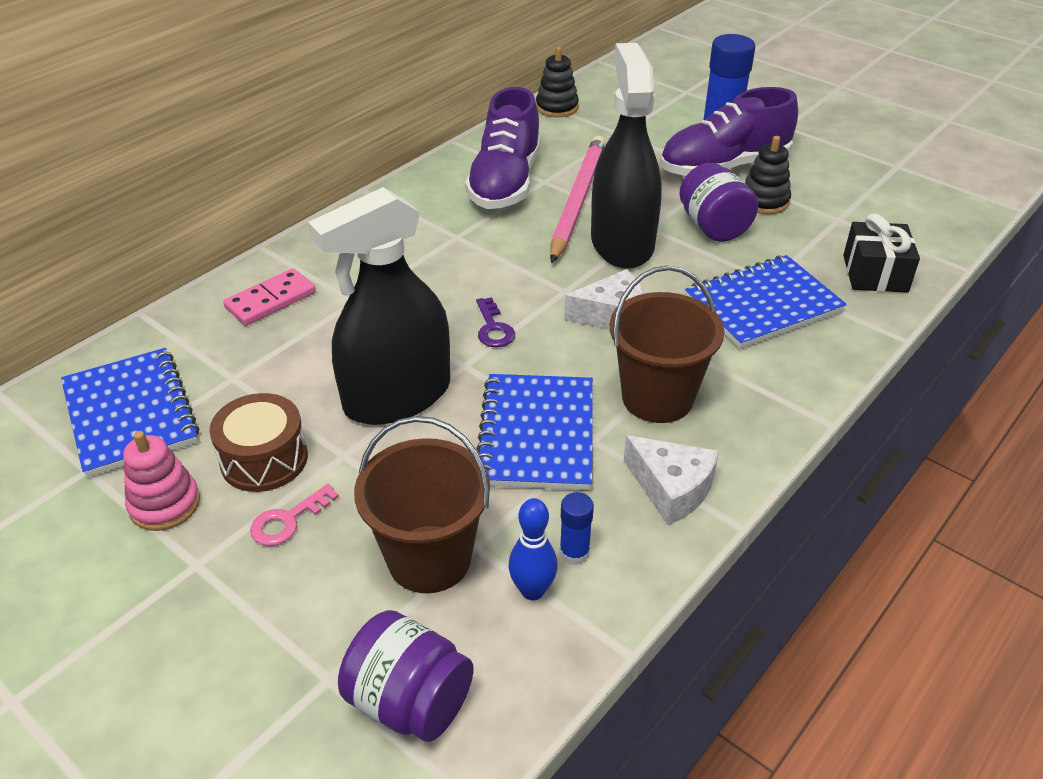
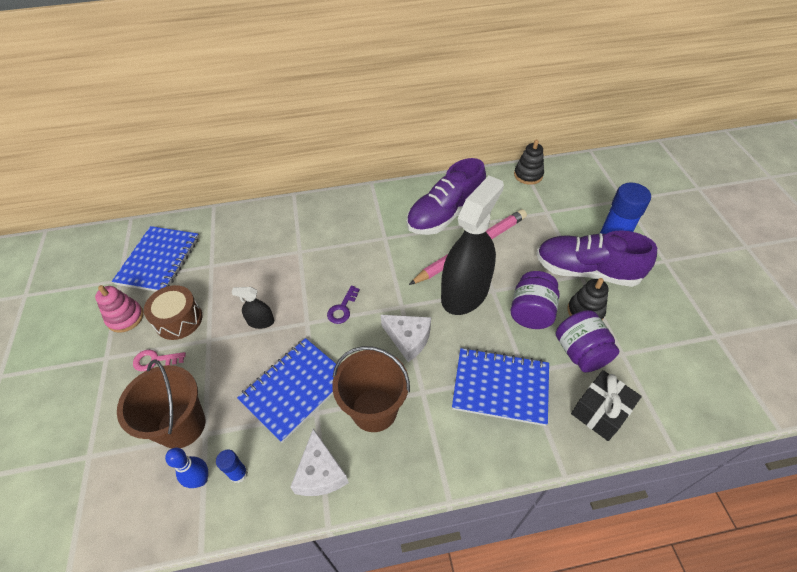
camera: 40 degrees right, 10 degrees up
pink domino [223,268,316,326] -> none
black spray bottle [308,187,450,425] -> black spray bottle [231,287,274,329], size x0.42
purple jar [338,610,474,742] -> purple jar moved to [556,310,619,372]

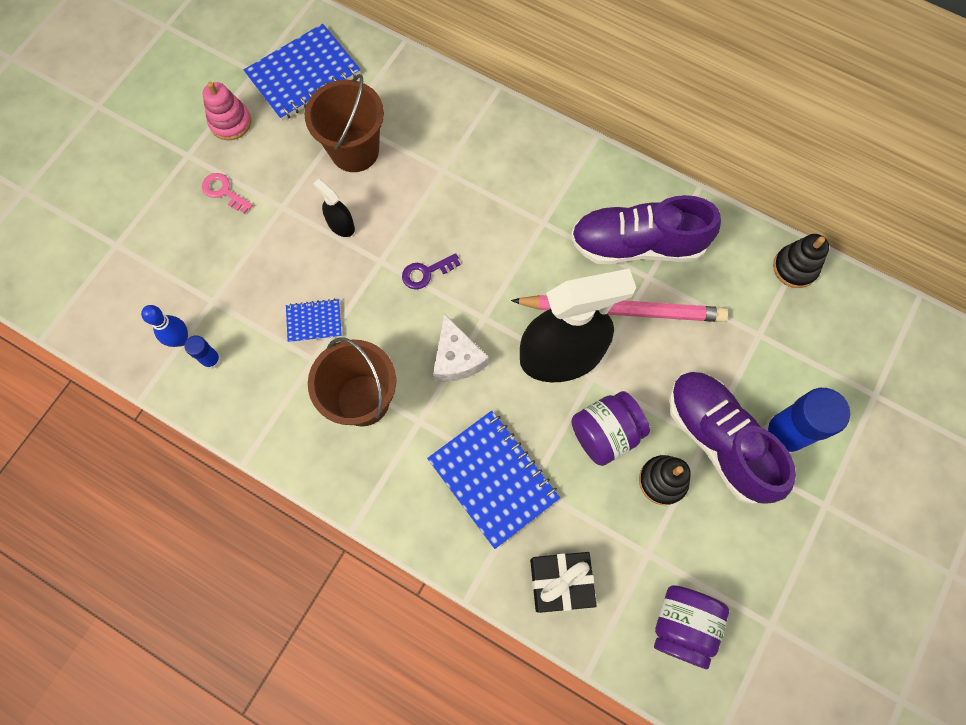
camera: 40 degrees right, 20 degrees up
brown bucket [117,359,205,448] -> brown bucket moved to [305,74,384,172]
brown drum [144,285,202,340] -> none
blue notebook [237,338,339,443] -> blue notebook [286,299,342,343], size x0.51
white cheese [291,429,349,496] -> none
purple jar [556,310,619,372] -> purple jar moved to [654,585,729,669]

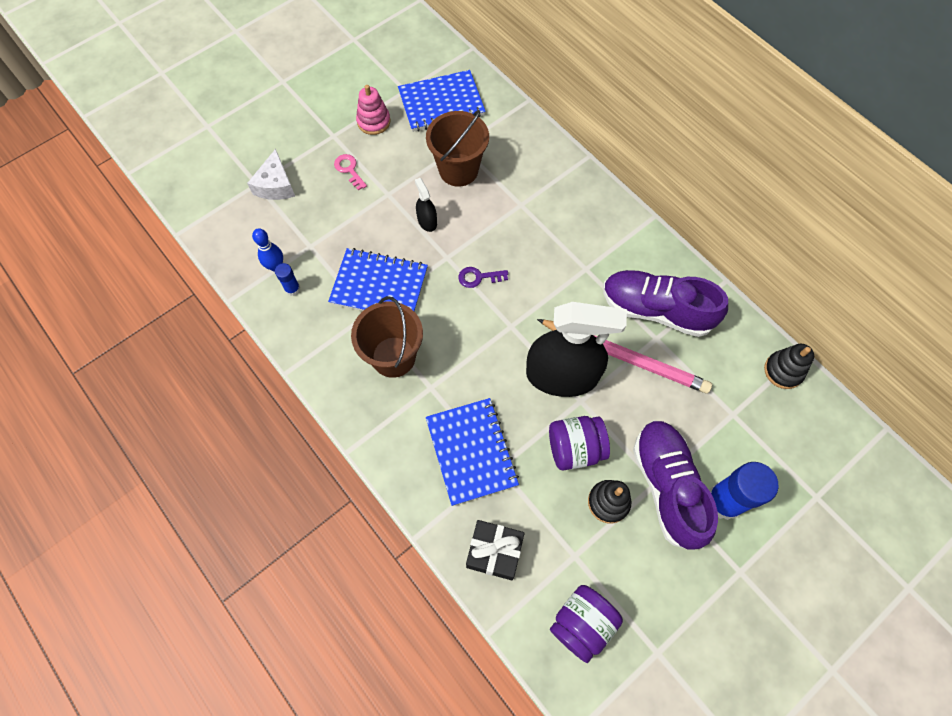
camera: 20 degrees right, 5 degrees down
blue notebook [286,299,342,343] -> blue notebook [328,248,428,312], size x1.96
white cheese [433,314,489,382] -> white cheese moved to [247,149,295,200]

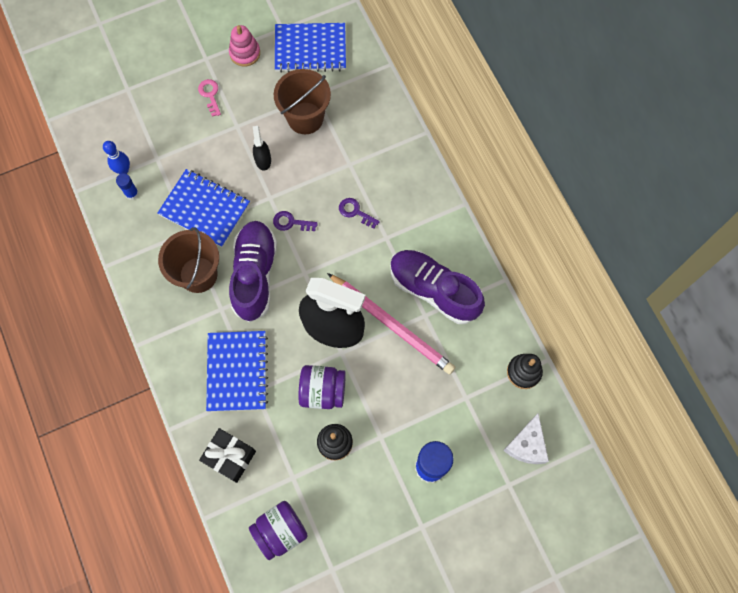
camera: 15 degrees right, 5 degrees up
white cheese [247,149,295,200] -> white cheese moved to [503,413,549,464]
purple shoe [633,420,718,550] -> purple shoe moved to [229,221,277,322]
none -> purple key [339,198,380,228]

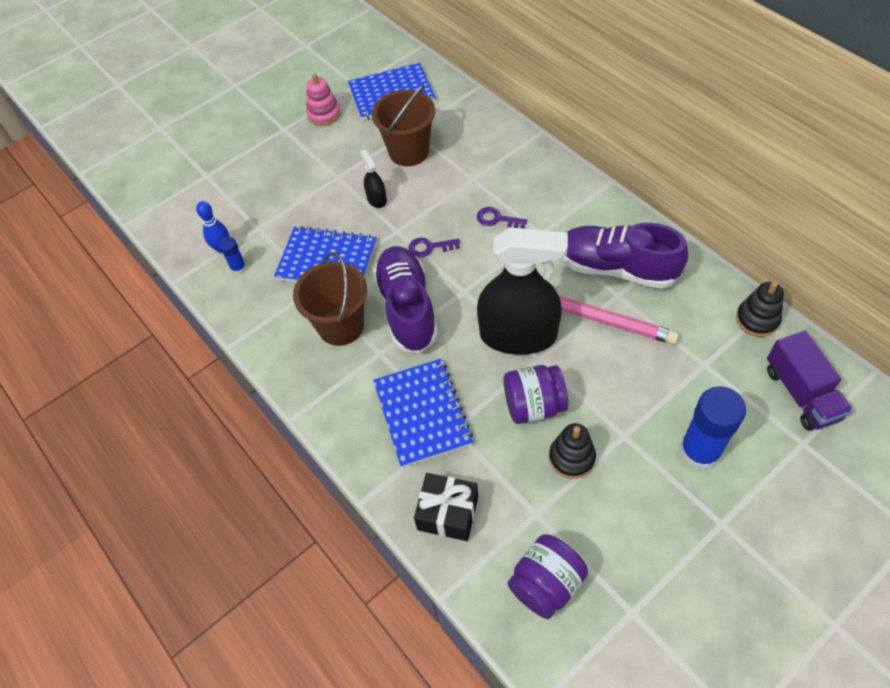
camera: 10 degrees left, 15 degrees down
pink key [198,79,221,117] -> none
white cheese [503,413,549,464] -> purple truck [767,330,853,431]

